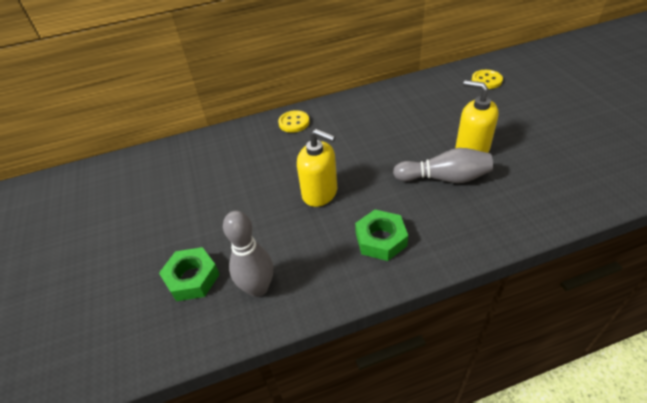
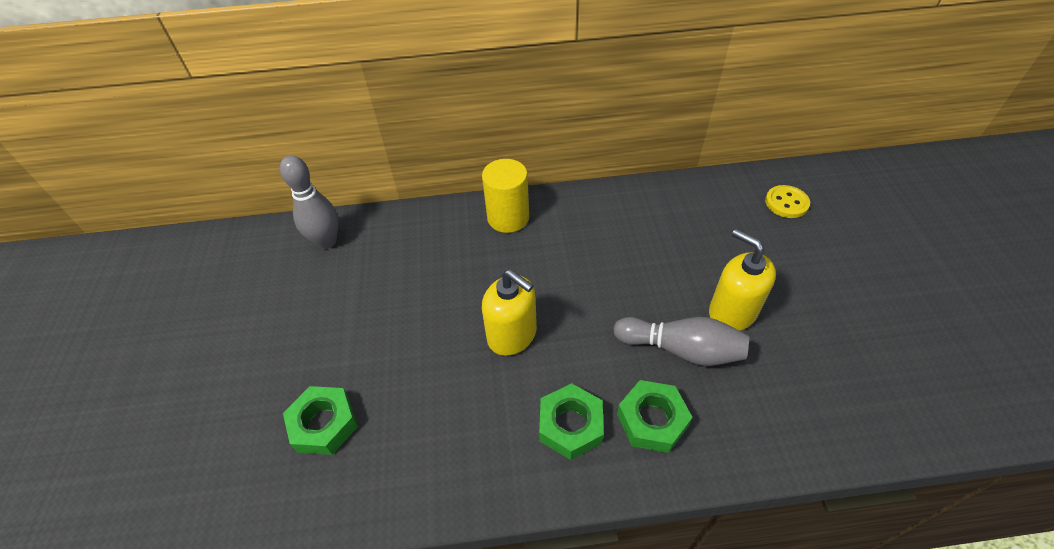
camera: 10 degrees right, 5 degrees up
grey bowling pin [223,211,273,297] -> grey bowling pin moved to [280,155,338,249]
yellow button [278,110,310,133] -> yellow cylinder [482,159,529,233]
none -> green nut [617,380,693,453]

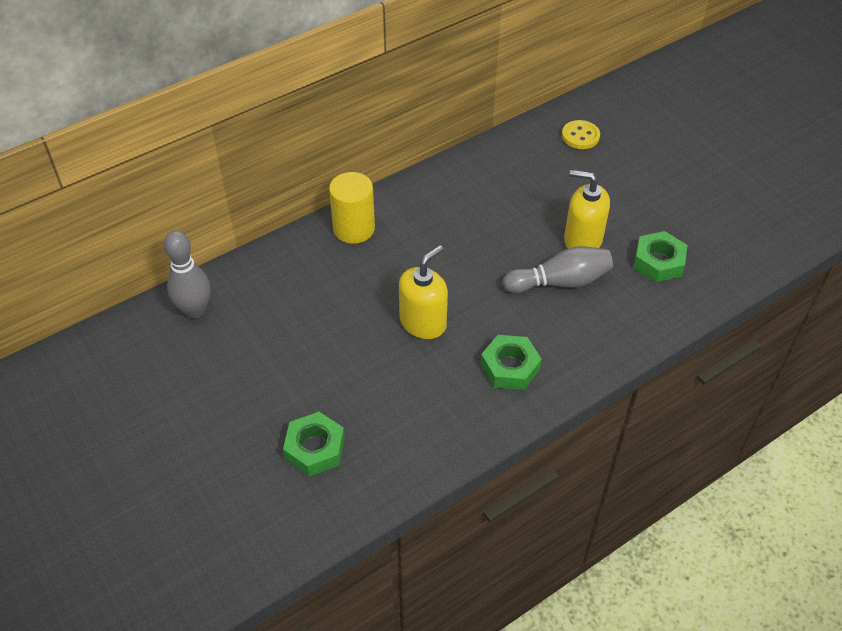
camera: 30 degrees left, 0 degrees up
yellow soap dispenser [482,269,537,356] -> yellow soap dispenser turned 60 degrees counterclockwise [399,245,448,339]
green nut [617,380,693,453] -> green nut moved to [634,231,687,282]

